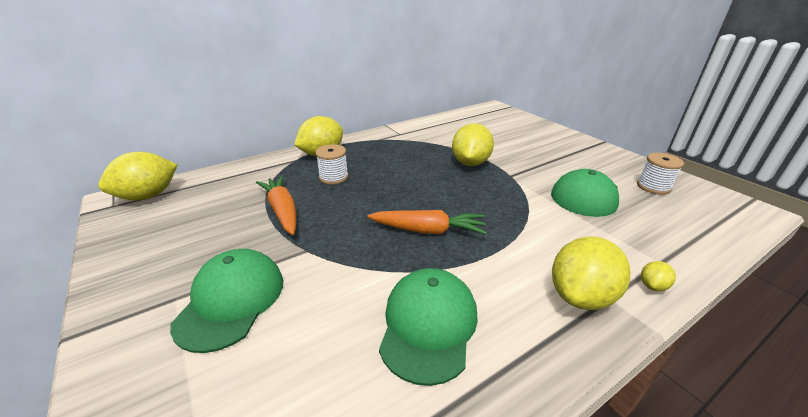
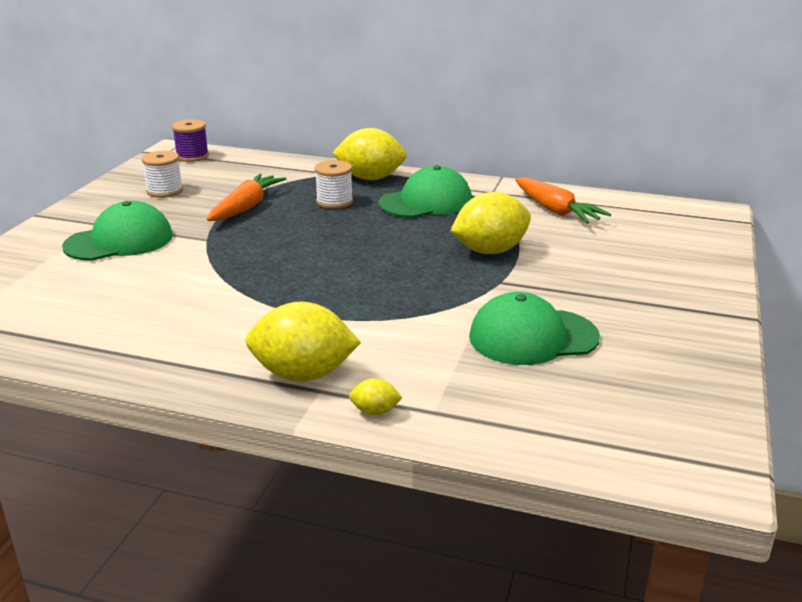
camera: 50 degrees right, 5 degrees down
yellow lemon [98,152,178,200] -> purple spool [172,119,209,162]
orange carrot [367,210,487,234] -> orange carrot moved to [515,177,611,223]
green cap [379,268,478,386] -> green cap moved to [378,165,472,218]
white spool [637,153,684,195] -> white spool moved to [142,151,183,198]

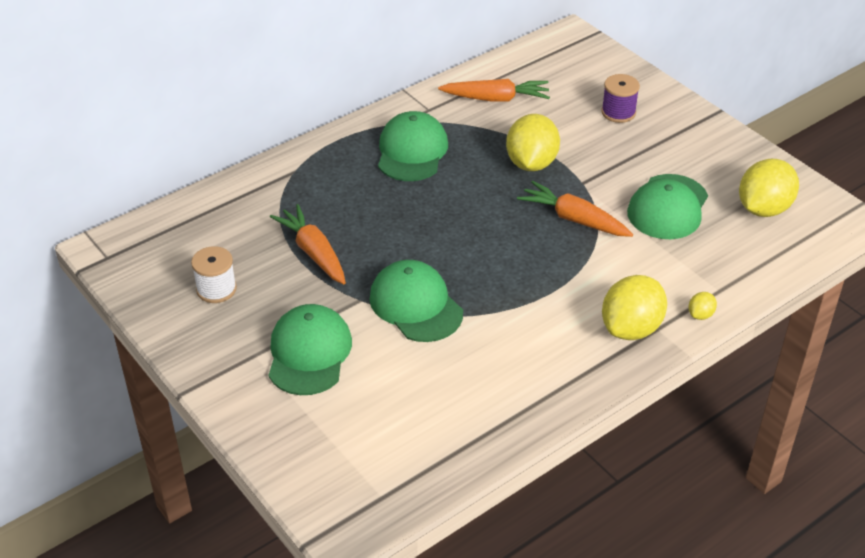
camera: 55 degrees left, 15 degrees up
purple spool [172,119,209,162] -> purple spool moved to [601,74,640,123]
white spool [315,160,353,209] -> none
yellow lemon [332,128,407,180] -> yellow lemon moved to [739,159,799,217]
none -> green cap [370,260,463,342]
none -> orange carrot [517,181,633,237]

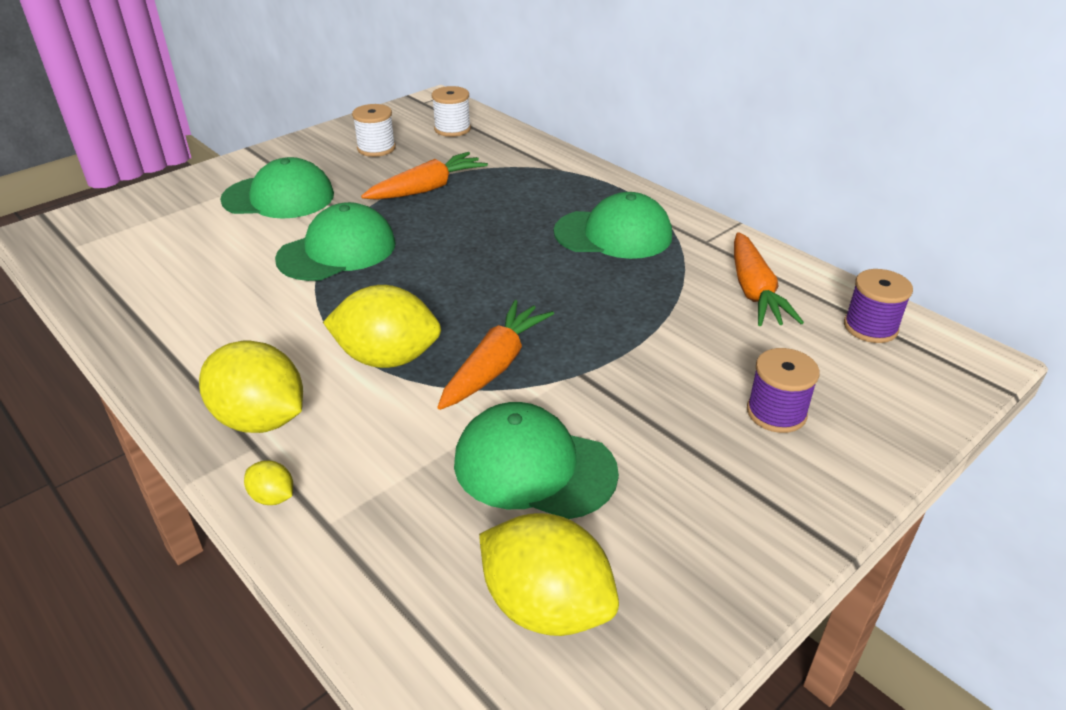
camera: 85 degrees right, 5 degrees down
yellow lemon [506,114,560,171] -> yellow lemon moved to [323,285,441,368]
none -> white spool [432,86,471,137]
none -> purple spool [844,269,913,343]

